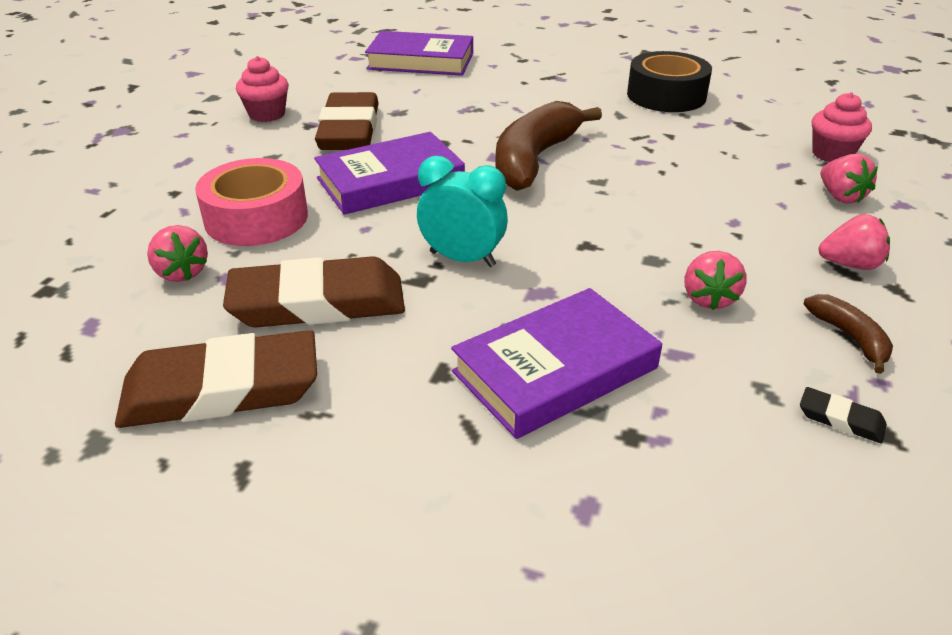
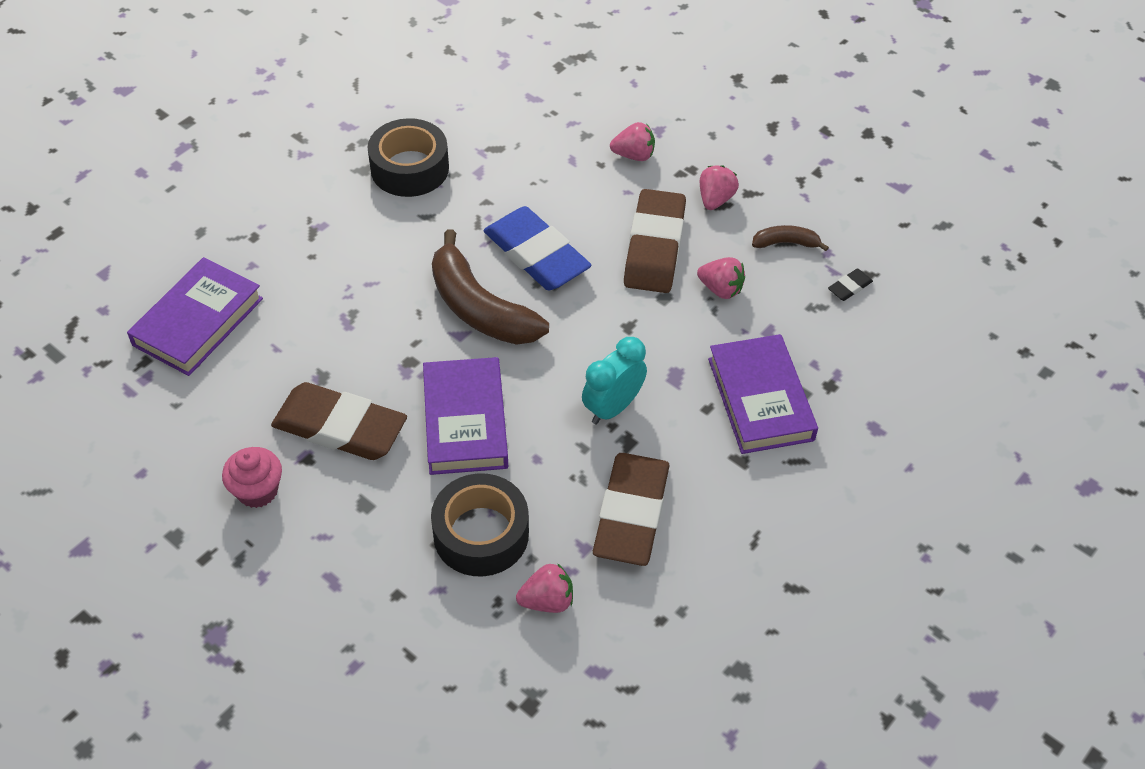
camera: 70 degrees left, 15 degrees up
brown eraser [115,330,317,428] -> brown eraser moved to [624,189,686,293]
pink tape [195,158,308,246] -> black tape [431,473,529,576]
pink cupcake [812,92,872,162] -> none
none -> blue eraser [483,206,592,290]

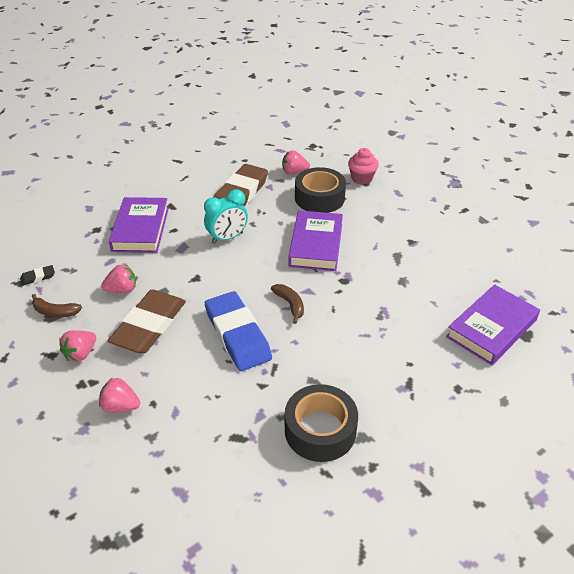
camera: 165 degrees left, 10 degrees down
pink cupcake [222,447,282,508] -> pink cupcake moved to [348,148,379,185]
brown eraser [271,382,407,460] -> none
brown banana [432,229,549,345] -> brown banana [271,284,304,324], size x0.47
pink strawberry [697,257,745,299] -> pink strawberry turned 120 degrees clockwise [101,265,136,293]

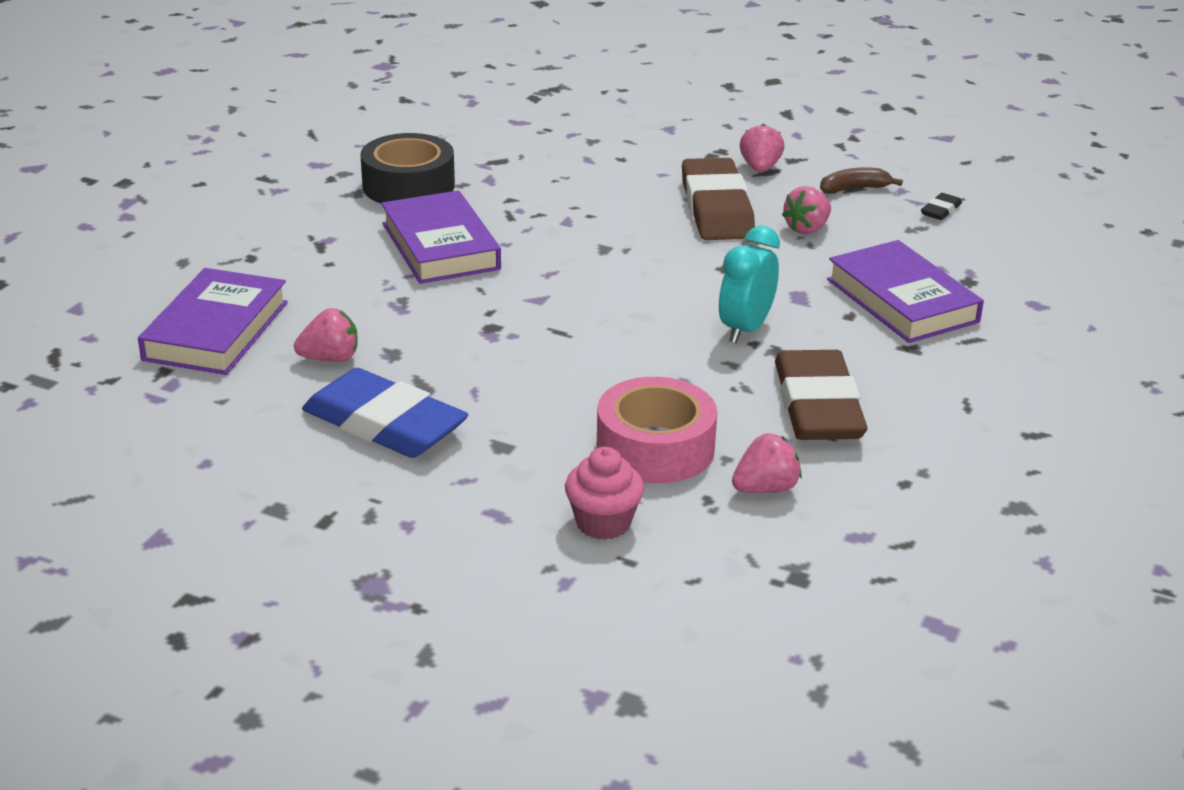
camera: 150 degrees right, 10 degrees down
pink strawberry [99,378,140,413] -> pink strawberry moved to [294,308,358,362]
blue eraser [205,291,272,371] -> blue eraser moved to [302,368,468,458]
brown banana [271,284,304,324] -> none
purple book [288,210,343,271] -> purple book moved to [381,190,501,284]
black tape [295,167,346,213] -> pink tape [597,377,717,483]

